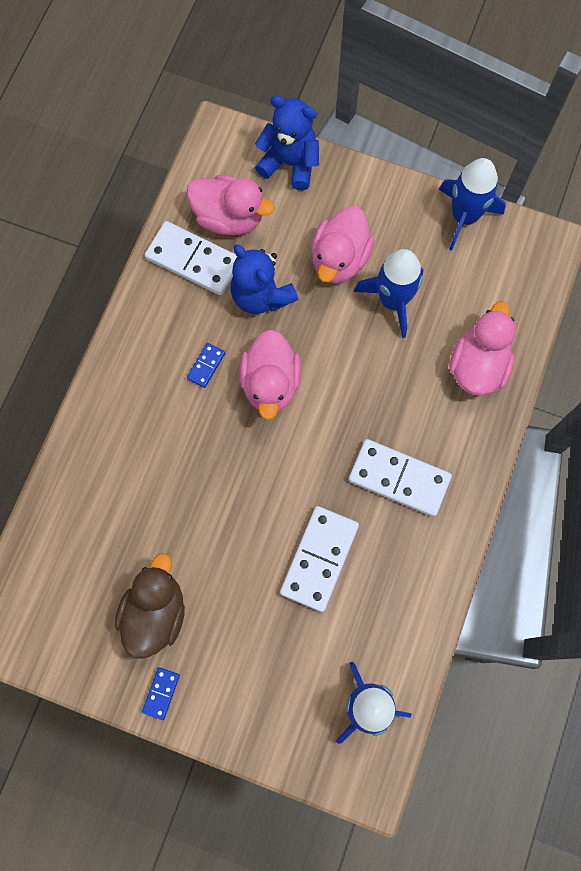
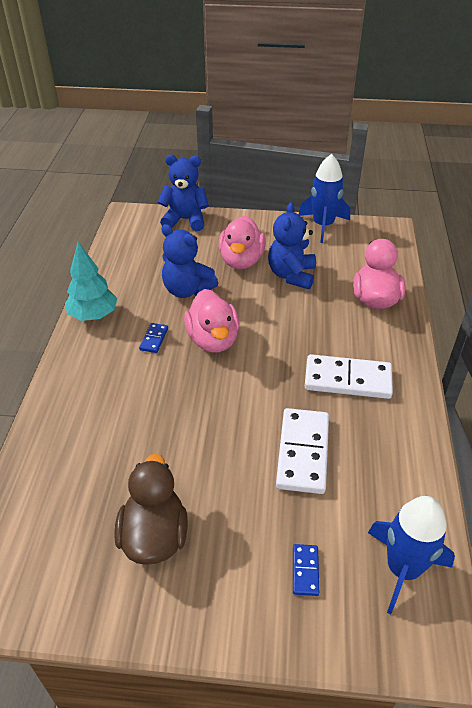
camera: 15 degrees left, 30 degrees down
blue domino [142,667,180,720] -> blue domino moved to [293,544,319,596]
white domino [145,221,237,295] -> none
pink duck [187,175,275,235] -> none
blue rocket [354,249,424,338] -> blue teddy bear [268,202,316,289]
none -> turquoise tree [65,242,117,321]

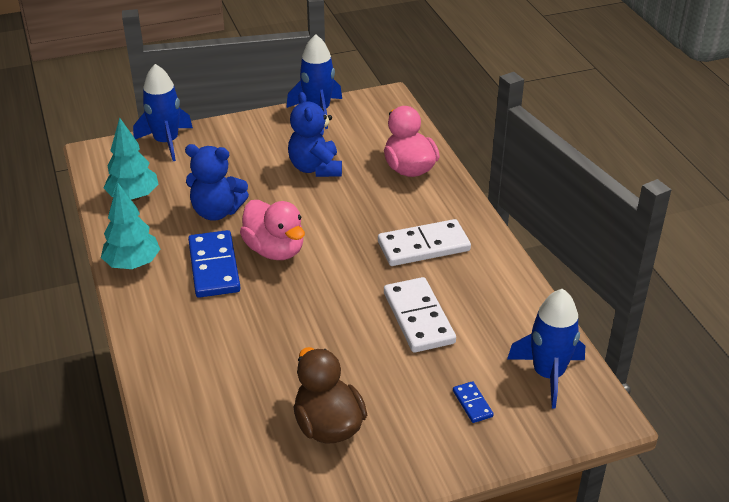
camera: 25 degrees left, 5 degrees down
blue domino [139,323,168,353] -> blue domino [188,230,241,298], size x2.13
blue teddy bear [158,154,209,231] -> blue rocket [133,64,193,161]
pink duck [218,216,266,269] -> none
none -> turquoise tree [104,118,159,201]

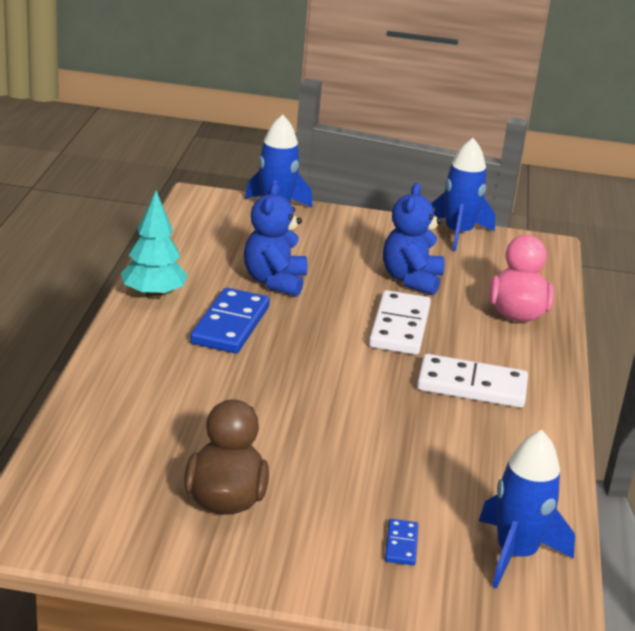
camera: 25 degrees right, 10 degrees down
turquoise tree [104,118,159,201] -> none
blue teddy bear [185,144,249,221] -> blue teddy bear turned 60 degrees clockwise [244,183,308,297]
pink duck [240,200,305,260] -> none
white domino [384,277,456,353] -> white domino moved to [369,290,431,355]

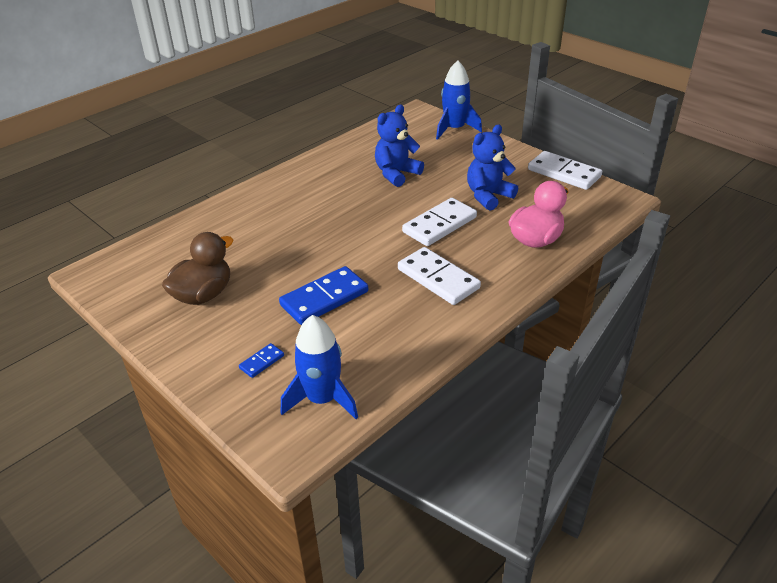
camera: 40 degrees right, 10 degrees up
turquoise tree [121,191,187,299] -> none
blue domino [190,288,270,353] -> blue domino moved to [279,266,368,325]
blue rocket [431,138,495,251] -> white domino [528,151,602,190]

